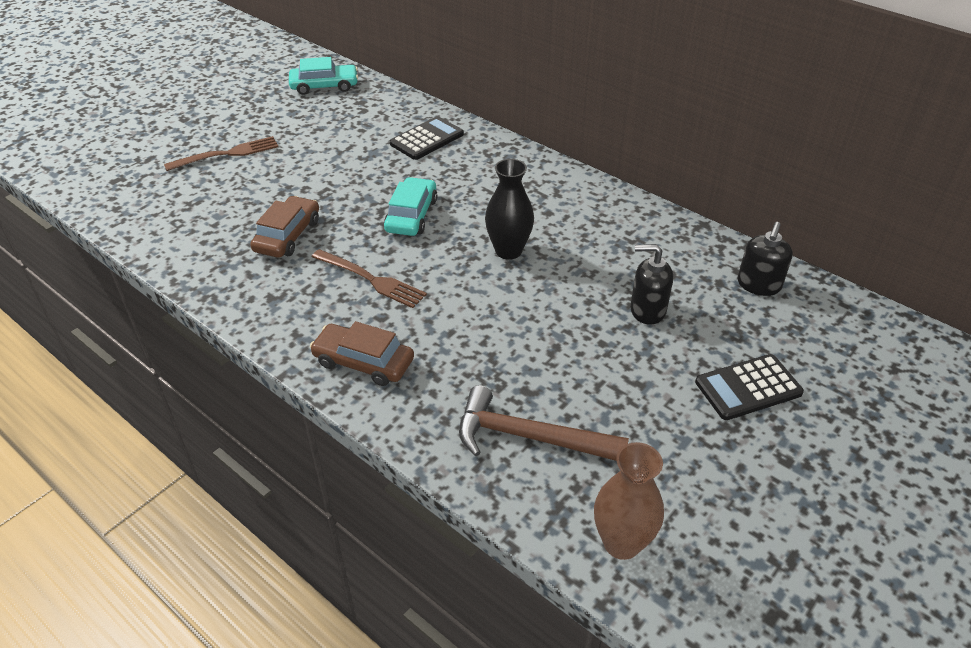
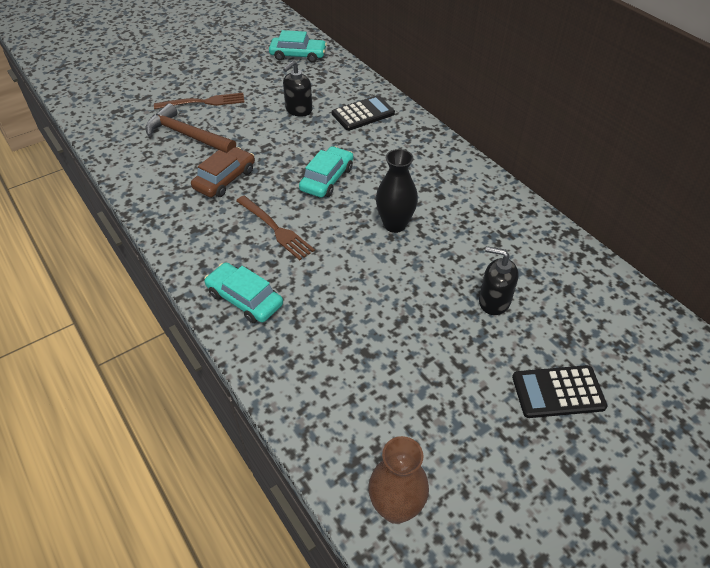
camera: 15 degrees right, 5 degrees up
brown car [310,321,414,386] -> turquoise car [204,262,283,323]
brown hammer [459,385,629,461] -> brown hammer moved to [145,103,236,153]
black soap dispenser [737,222,793,296] -> black soap dispenser moved to [283,61,312,117]

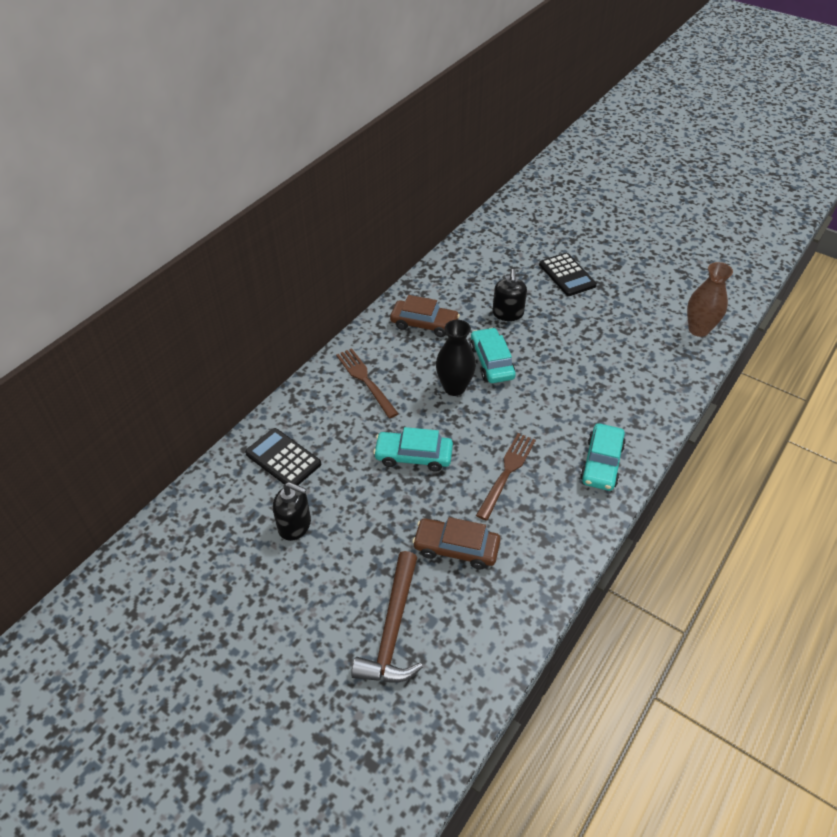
camera: 110 degrees left, 0 degrees up
brown fork [154,93,244,109] -> brown fork moved to [336,348,399,418]
turquoise car [269,30,327,63] -> turquoise car moved to [470,327,516,383]
none -> brown car [390,295,460,337]

